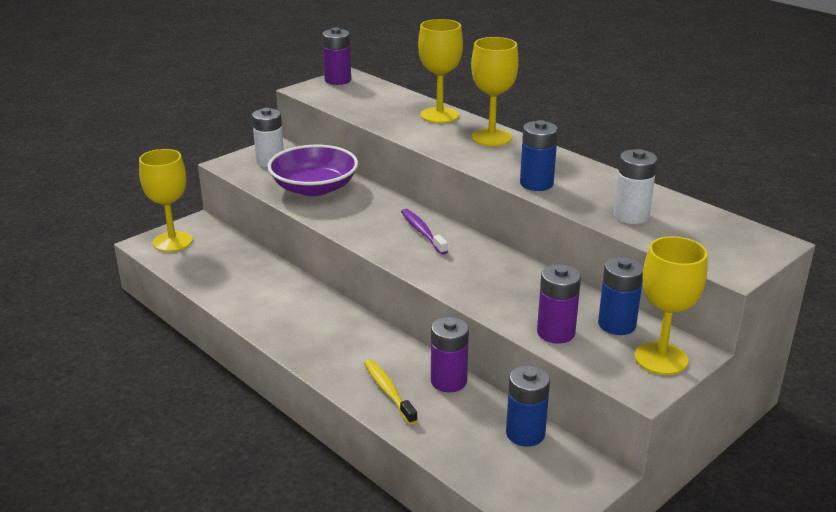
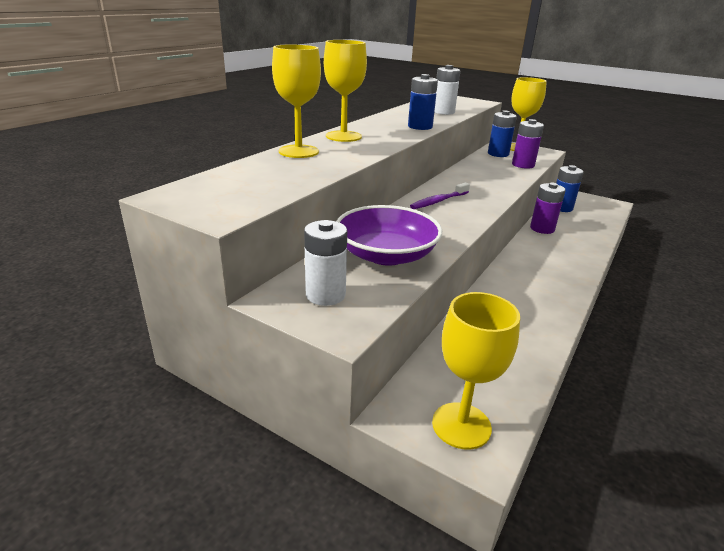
camera: 105 degrees left, 0 degrees up
purple battery [322,28,351,85] -> none
yellow toothbrush [364,359,418,425] -> none

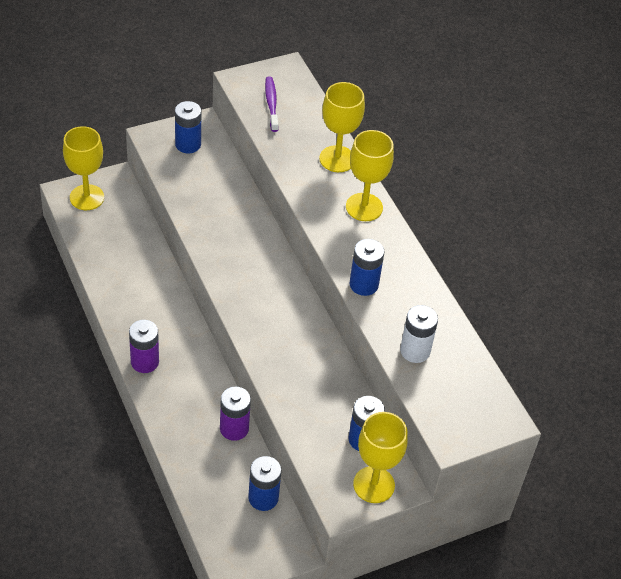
camera: 120 degrees right, 20 degrees up
white battery [304,220,347,306] -> blue battery [175,101,201,153]
purple bowl [336,205,442,266] -> none
purple toothbrush [410,183,470,209] -> purple toothbrush moved to [265,77,279,132]
purple battery [512,119,544,169] -> purple battery moved to [129,320,159,373]

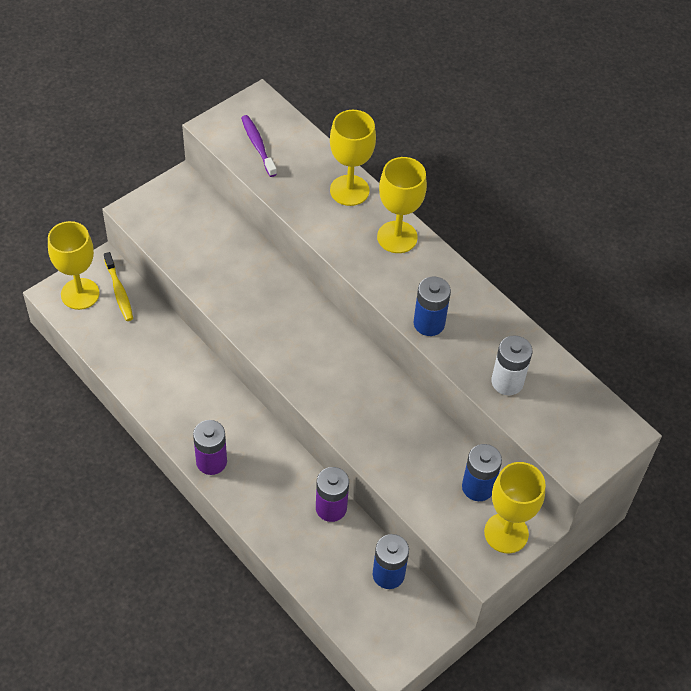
camera: 15 degrees left, 5 degrees up
blue battery [175,101,201,153] -> none
none -> yellow toothbrush [104,252,133,321]

